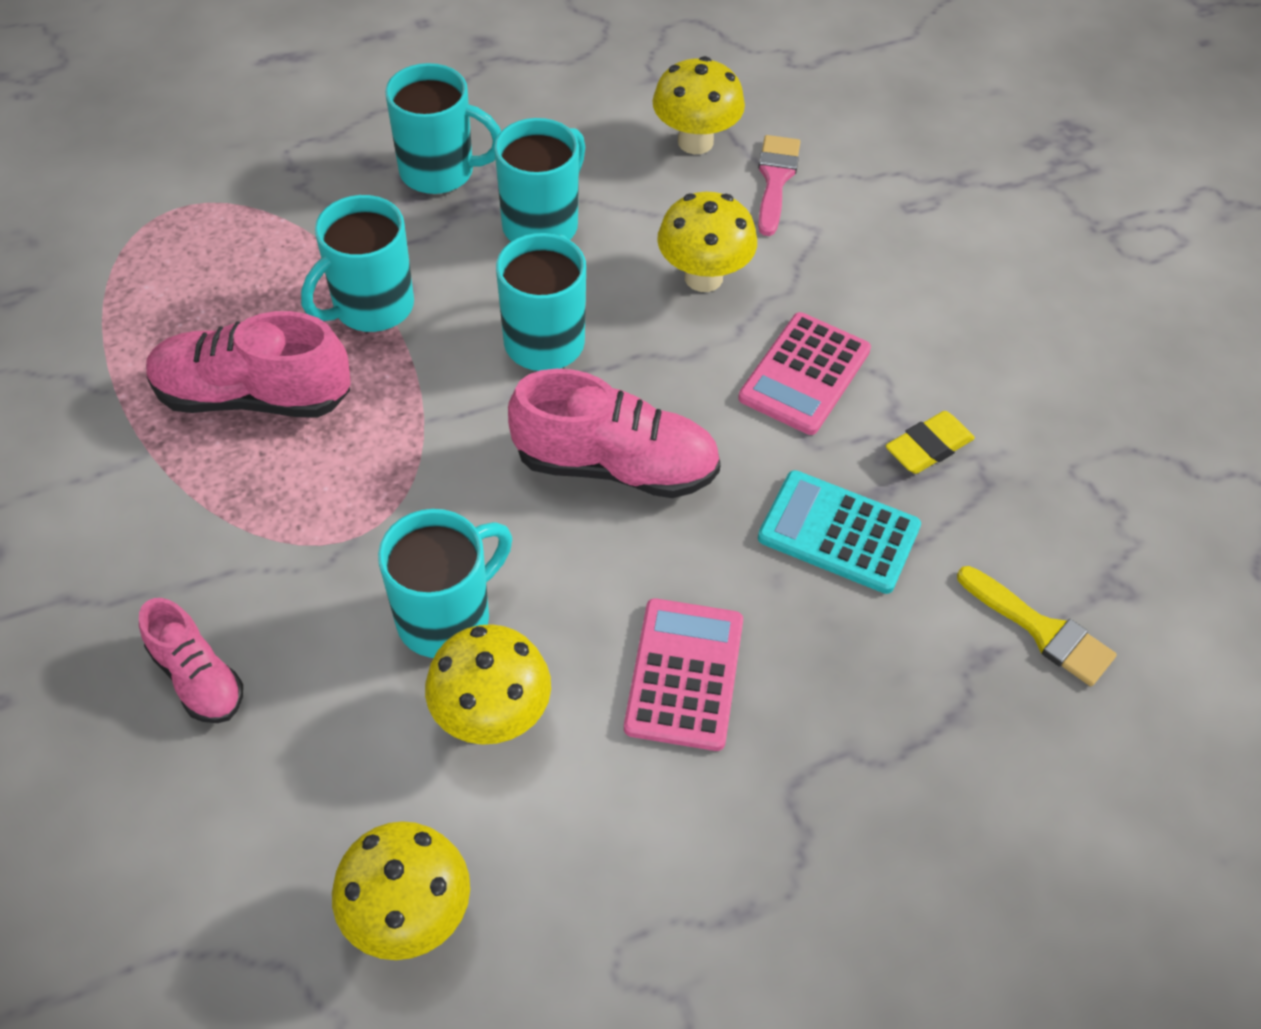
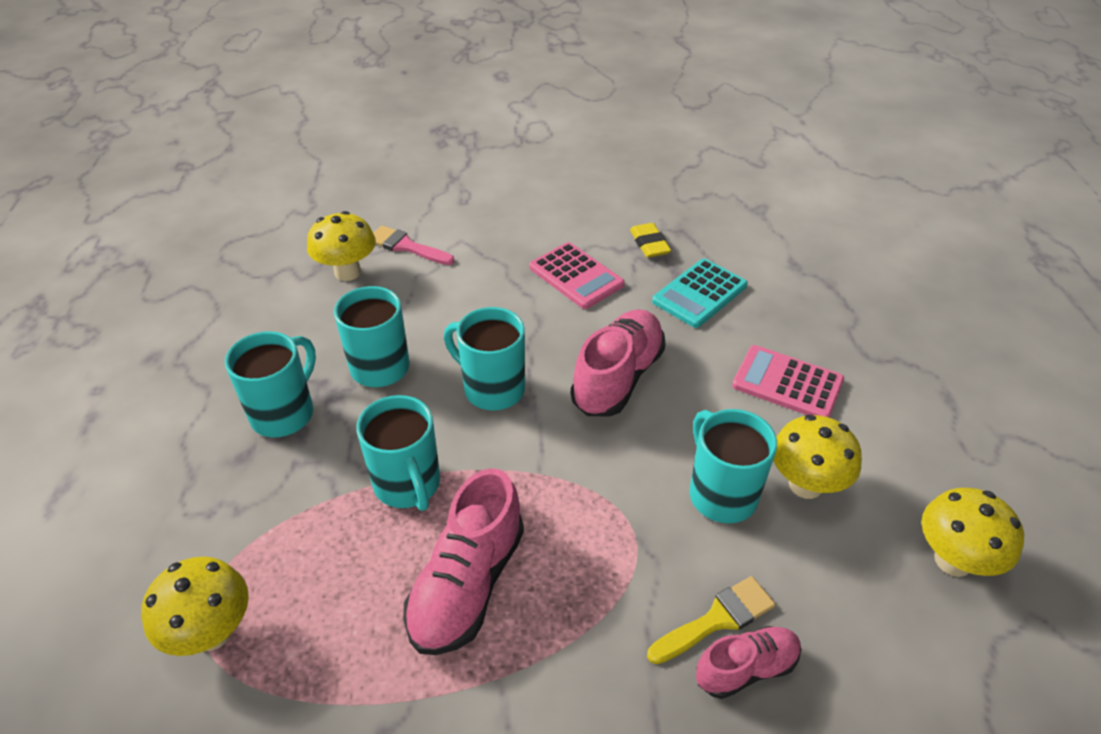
camera: 70 degrees left, 10 degrees down
yellow mushroom [657,192,757,292] -> yellow mushroom moved to [141,556,249,656]
yellow brush [957,566,1117,686] -> yellow brush moved to [647,576,775,664]

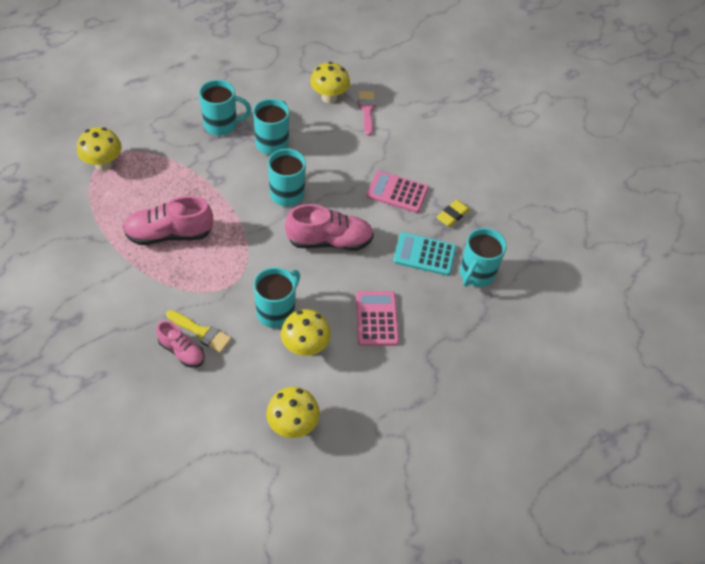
camera: 55 degrees right, 10 degrees up
turquoise mug [356,395,440,511] -> turquoise mug moved to [460,228,507,287]
pink calculator [529,242,625,309] -> pink calculator turned 90 degrees clockwise [367,171,428,213]

